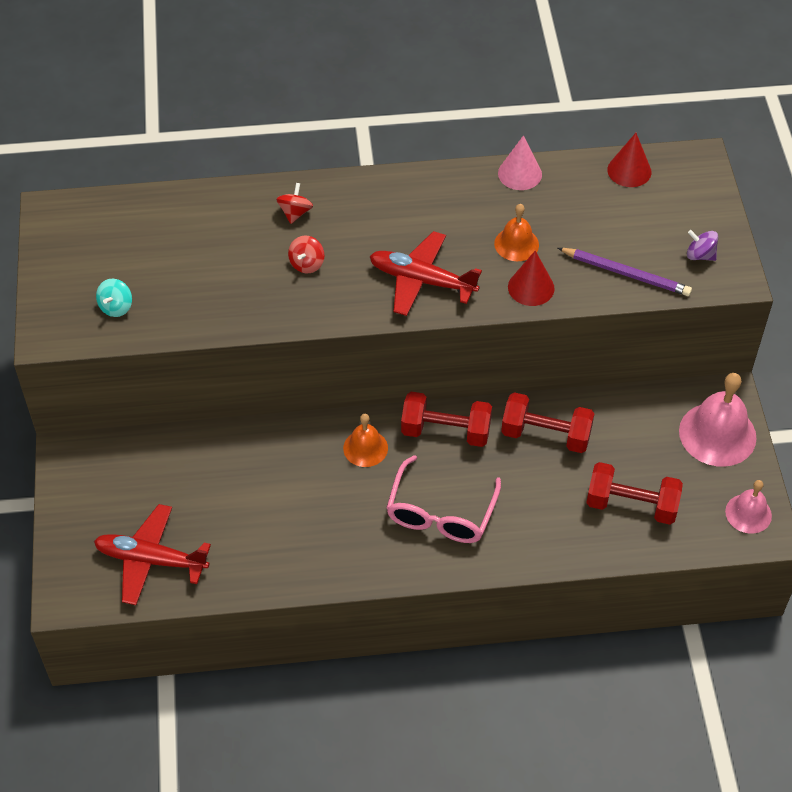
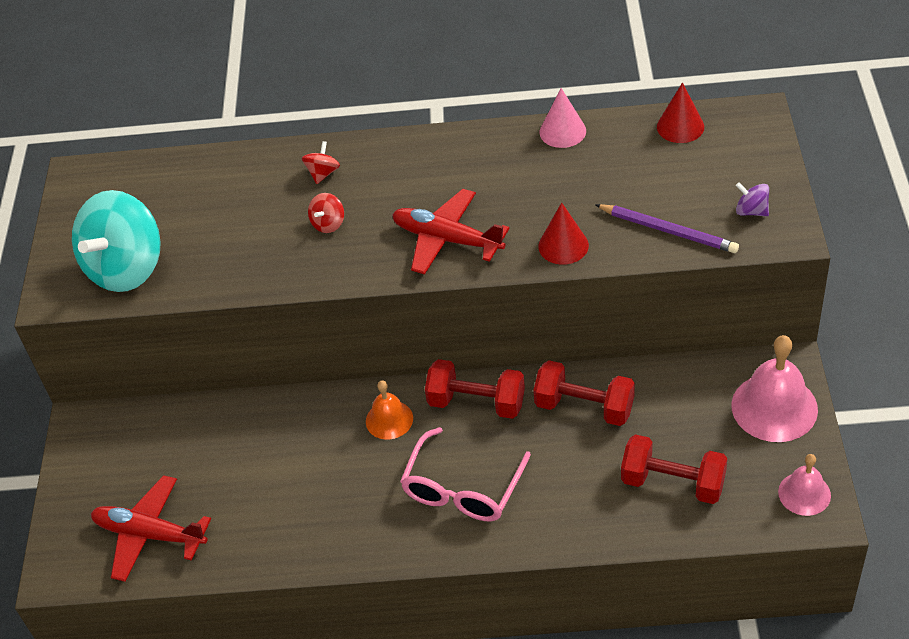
camera: 10 degrees right, 5 degrees down
turquoise spinning top [96,279,132,317] -> turquoise spinning top [72,190,161,292], size x2.47
orange bell [494,204,539,261] -> none

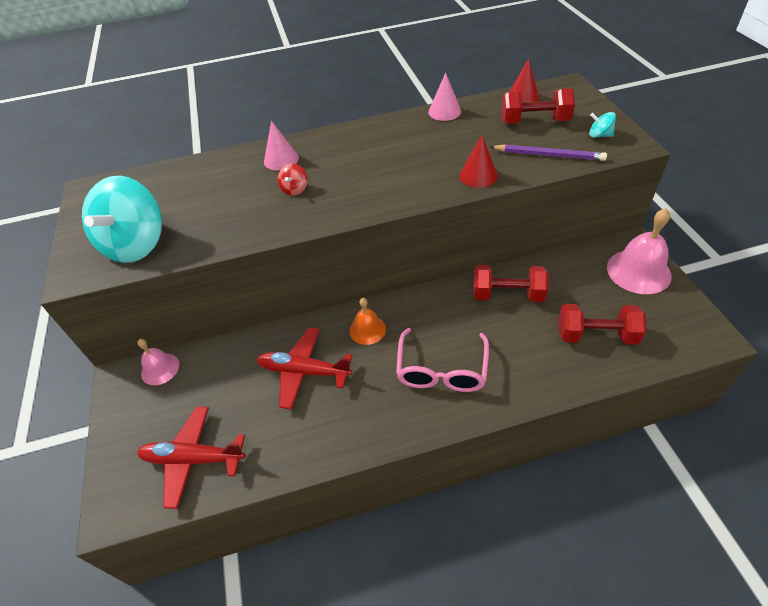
camera: 15 degrees left, 0 degrees up
red spinning top [302,141,340,184] -> pink cone [264,121,299,171]
red plane [392,189,510,275] -> red plane moved to [257,328,352,409]
red dumbbell [425,359,525,419] -> red dumbbell moved to [501,88,575,124]
purple spinning top [736,182,769,216] -> turquoise spinning top [589,112,616,138]
pink bell [778,454,831,516] -> pink bell moved to [137,339,179,385]

